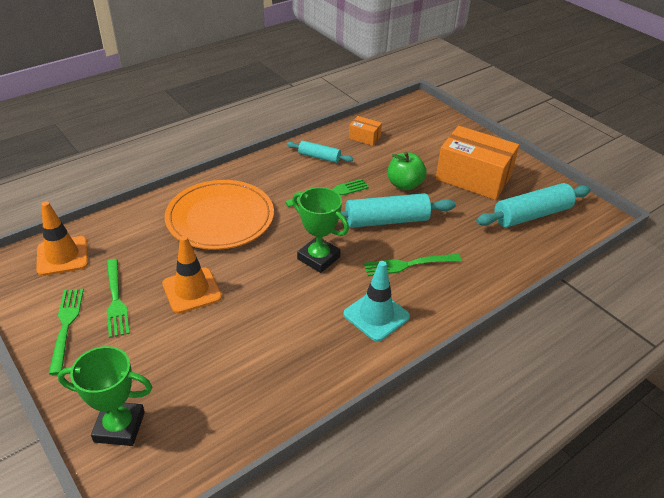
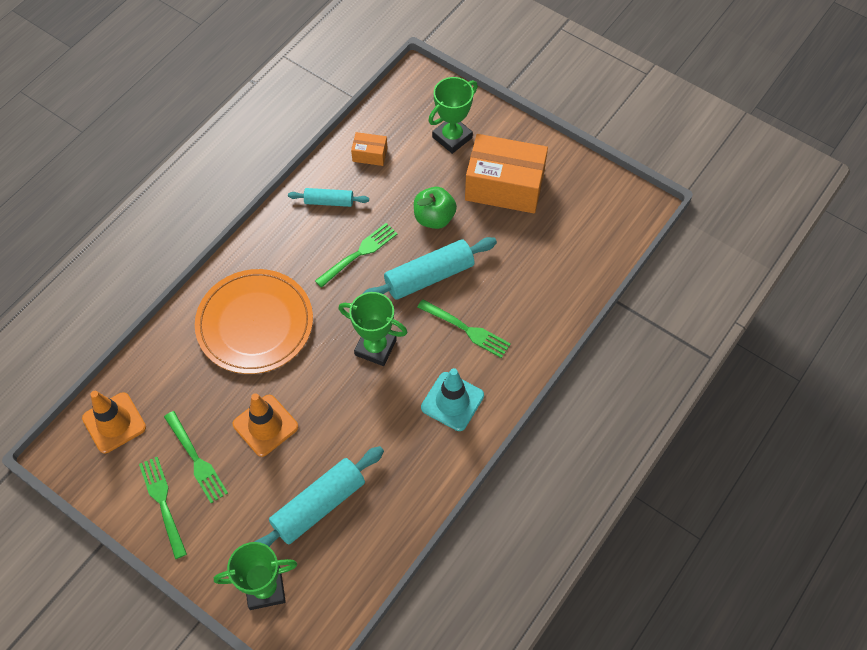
camera: 15 degrees left, 20 degrees up
green fork [364,254,462,276] -> green fork turned 120 degrees counterclockwise [417,299,511,358]
turquoise rolling pin [476,183,591,227] -> turquoise rolling pin moved to [255,446,384,547]
none -> green trophy [428,77,478,154]

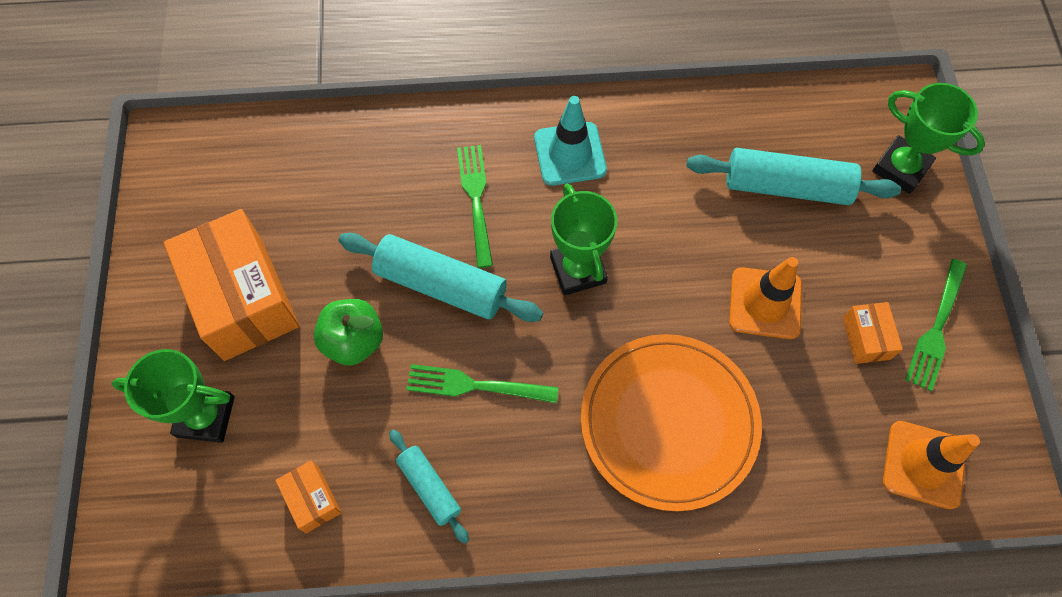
camera: 130 degrees left, 5 degrees up
green fork [164,411,228,503] -> orange box [843,302,903,364]

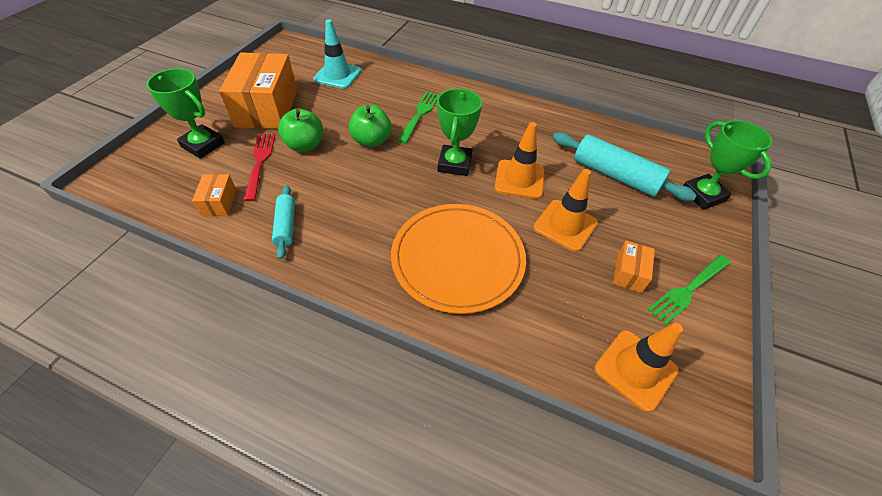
camera: 25 degrees right, 15 degrees down
turquoise rolling pin [339,233,543,322] -> green apple [349,105,392,148]
green fork [406,364,558,403] -> none
turquoise traffic cone [534,96,607,186] -> turquoise traffic cone moved to [313,19,361,89]
none -> red fork [244,134,275,201]
none -> orange traffic cone [495,122,544,199]

